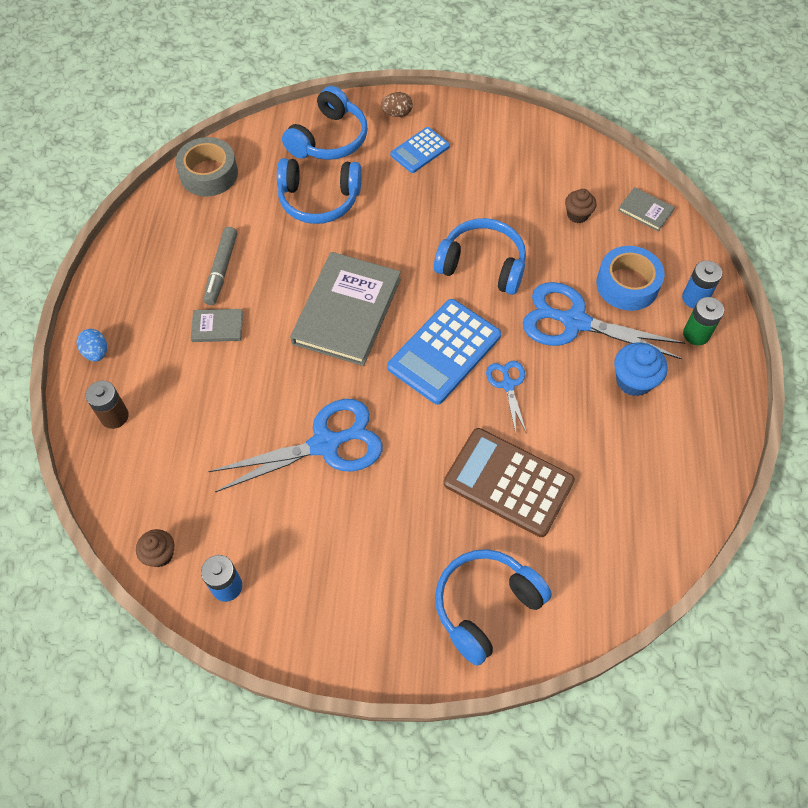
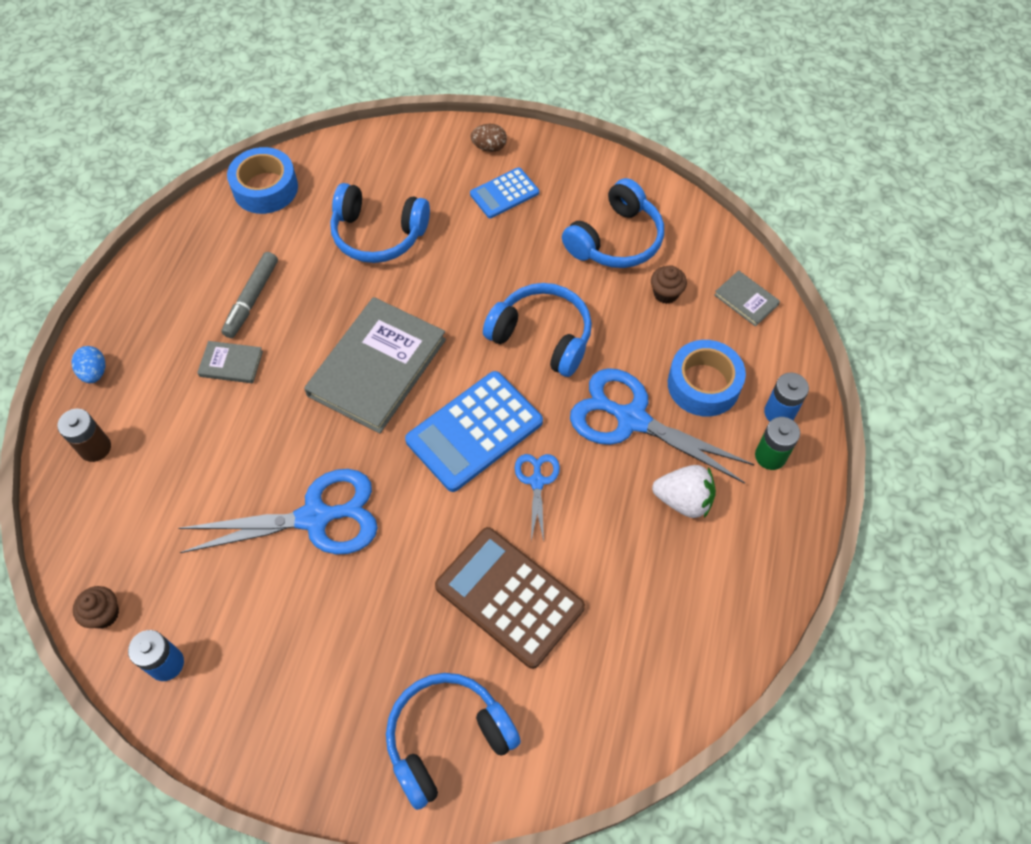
camera: 10 degrees right, 0 degrees up
grey tape [175,137,238,196] -> blue tape [227,147,298,214]
blue headphones [282,86,368,160] -> blue headphones moved to [562,178,664,268]
blue cupcake [614,343,668,396] -> white strawberry [652,465,716,518]

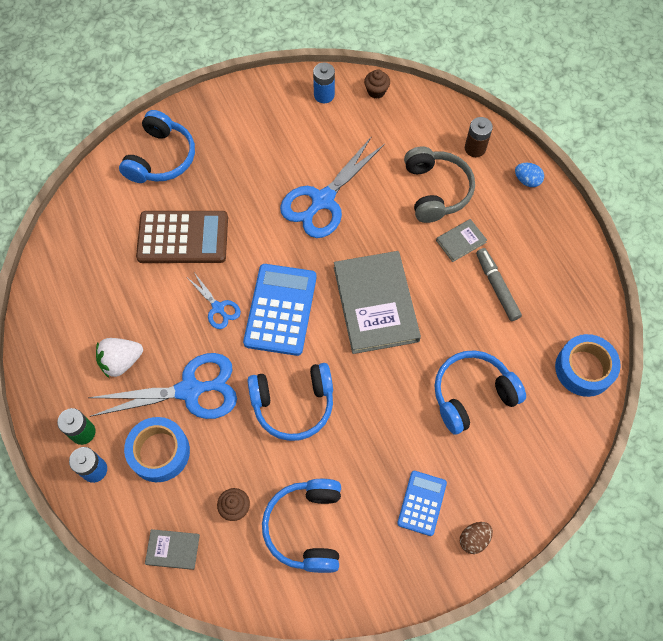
camera: 140 degrees right, 5 degrees up
none -> grey headphones [404,146,475,223]

